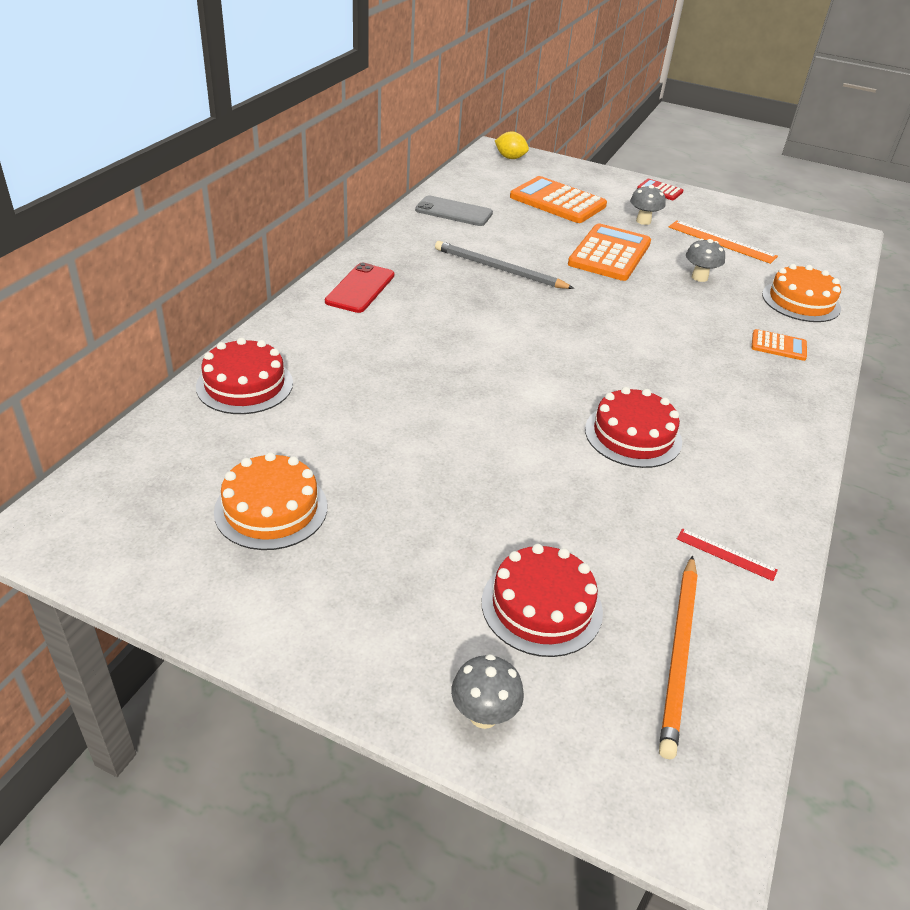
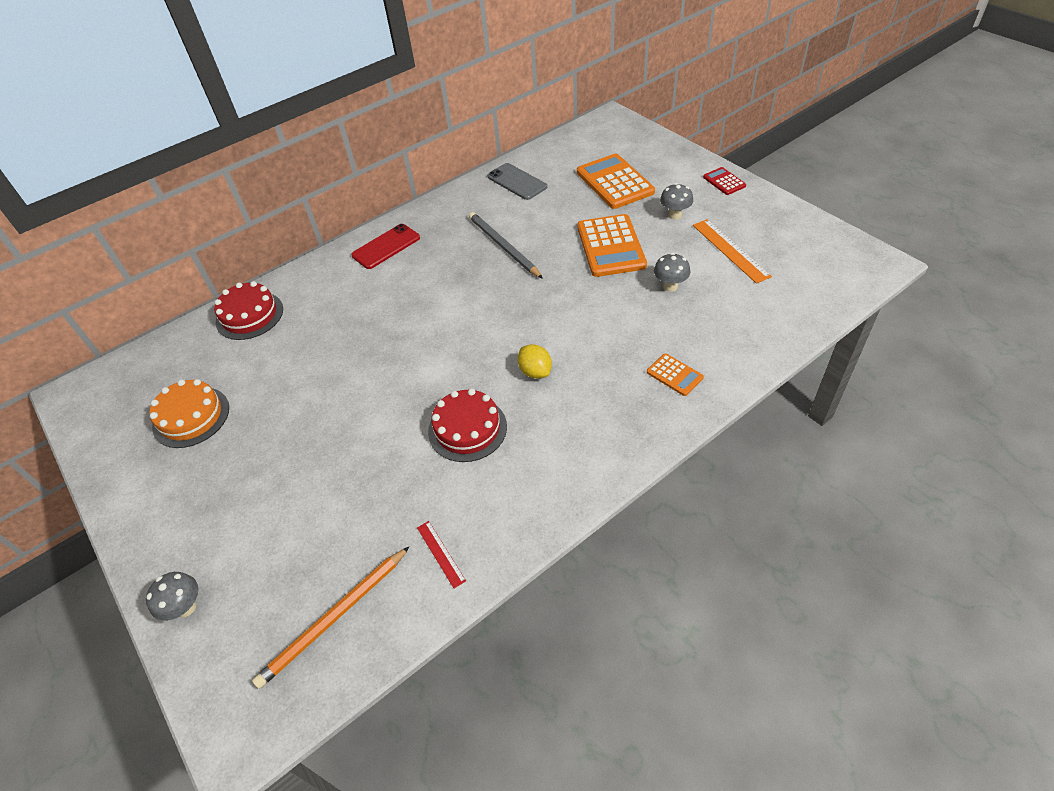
camera: 35 degrees right, 10 degrees up
red cake [482,544,603,657] -> none
yellow lemon [495,132,529,159] -> yellow lemon moved to [517,344,552,379]
orange calculator [568,223,651,281] -> orange calculator turned 120 degrees clockwise [577,214,647,277]
orange cake [762,264,841,322] -> none

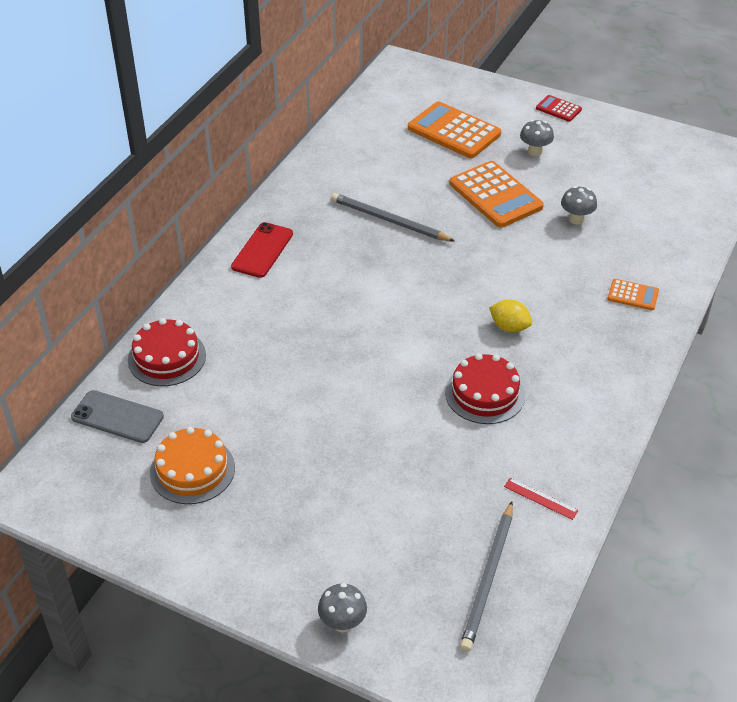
camera: 30 degrees left, 5 degrees down
orange pencil [252,546,410,689] -> grey pencil [460,501,513,652]
grey phone [487,163,547,200] -> grey phone moved to [71,390,164,443]
orange ruler [693,219,772,284] -> none

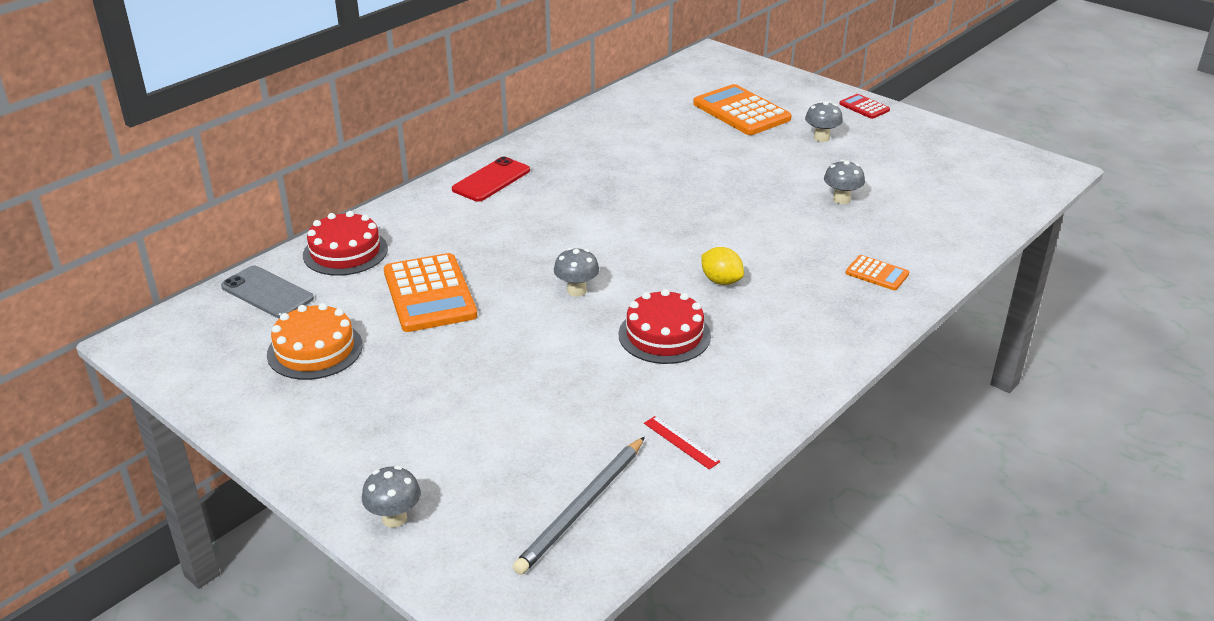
camera: 15 degrees right, 10 degrees down
grey pencil [331,193,454,241] -> none
orange calculator [449,161,544,228] -> orange calculator moved to [384,253,477,332]
none -> grey mushroom [554,248,599,297]

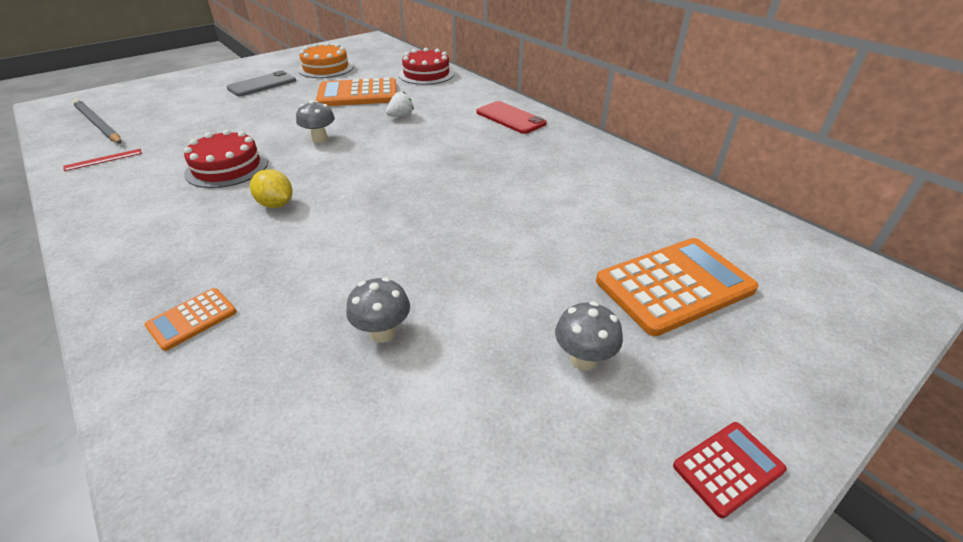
camera: 100 degrees right, 5 degrees up
grey phone [221,266,314,318] -> grey phone moved to [227,71,296,96]
grey mushroom [362,466,421,528] -> none
yellow lemon [701,247,744,285] -> yellow lemon turned 75 degrees clockwise [250,169,293,208]
none -> white strawberry [386,92,414,117]

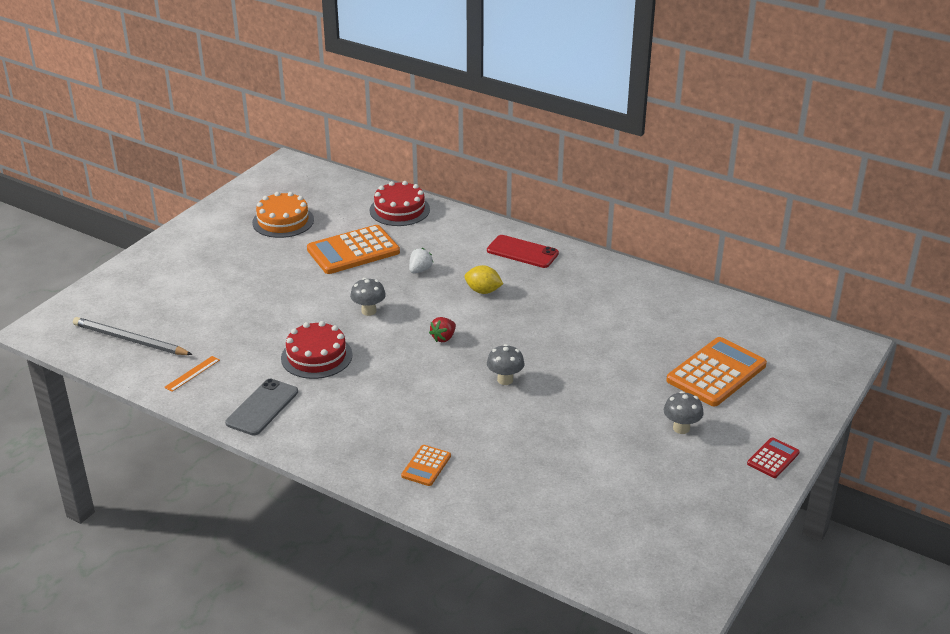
camera: 20 degrees left, 5 degrees down
red ruler [64,149,142,171] -> orange ruler [164,356,220,392]
grey phone [227,71,296,96] -> grey phone moved to [225,379,298,436]
yellow lemon [250,169,293,208] -> yellow lemon moved to [465,265,503,294]
grey mushroom [346,277,410,343] -> grey mushroom moved to [487,344,525,385]
none -> red strawberry [429,317,456,342]

